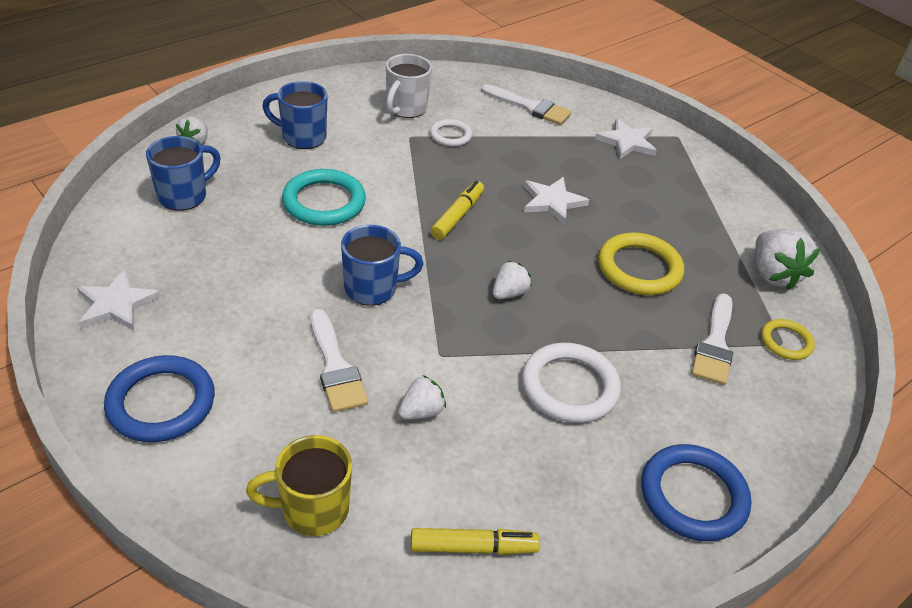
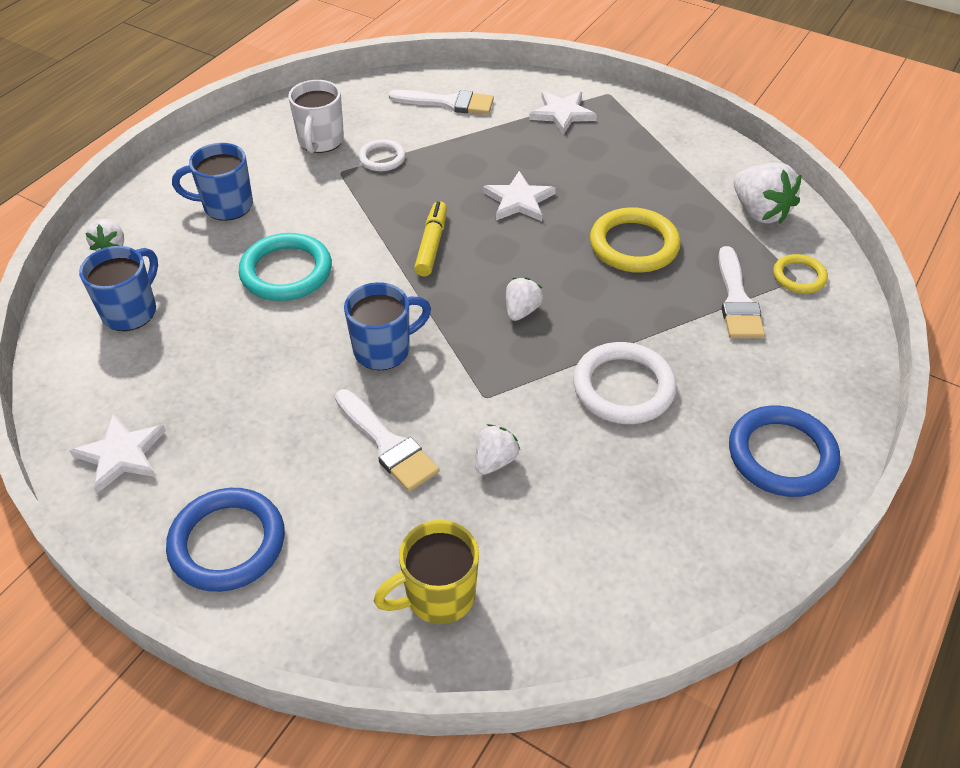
camera: 15 degrees left, 5 degrees up
yellow marker [411,528,540,555] -> none

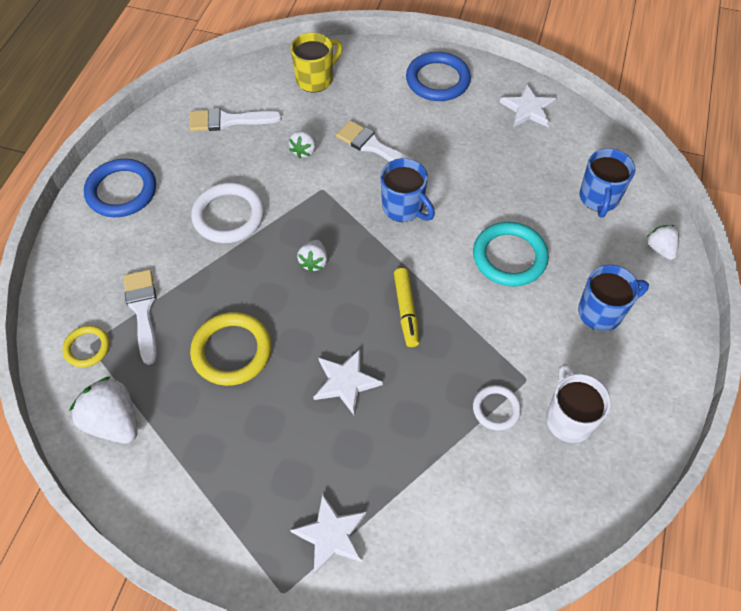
camera: 165 degrees right, 10 degrees up
blue mug [344,282,431,370] -> blue mug turned 90 degrees counterclockwise [381,158,435,222]
white brush [389,90,494,115] -> white brush moved to [189,108,282,131]

